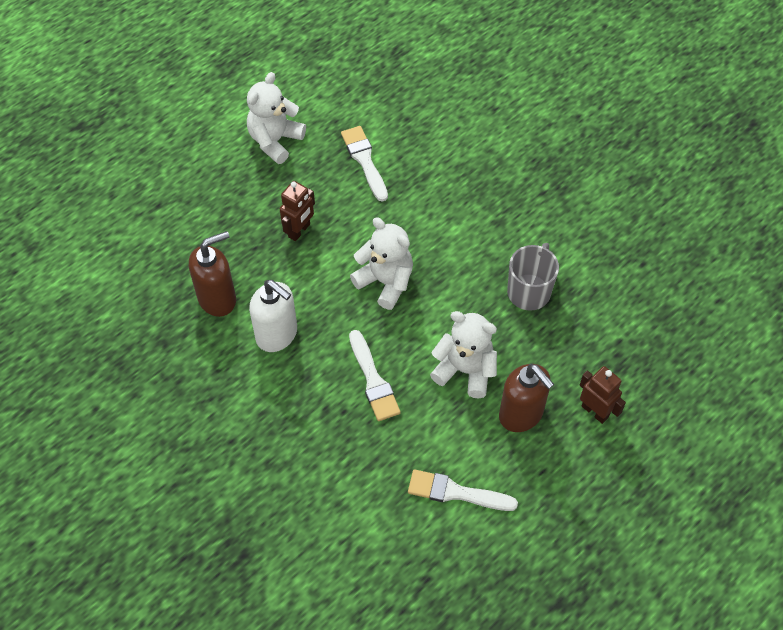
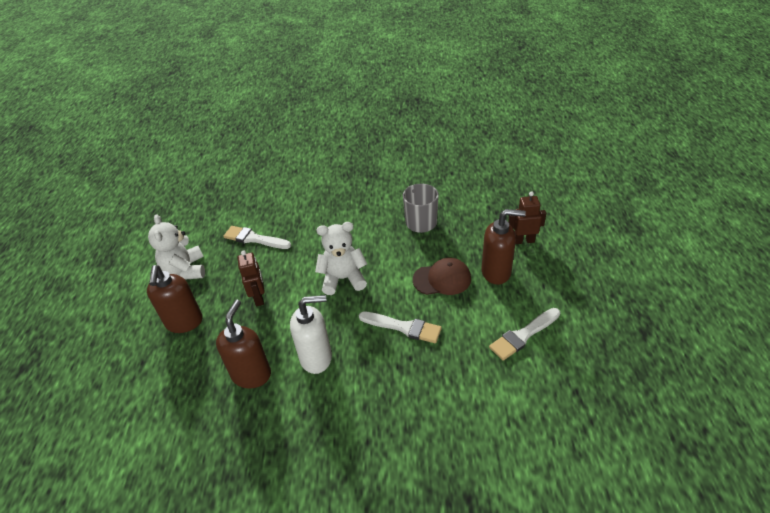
camera: 45 degrees left, 15 degrees down
white teddy bear [430,311,497,398] -> brown cap [413,258,471,295]
none -> brown soap dispenser [147,265,203,333]

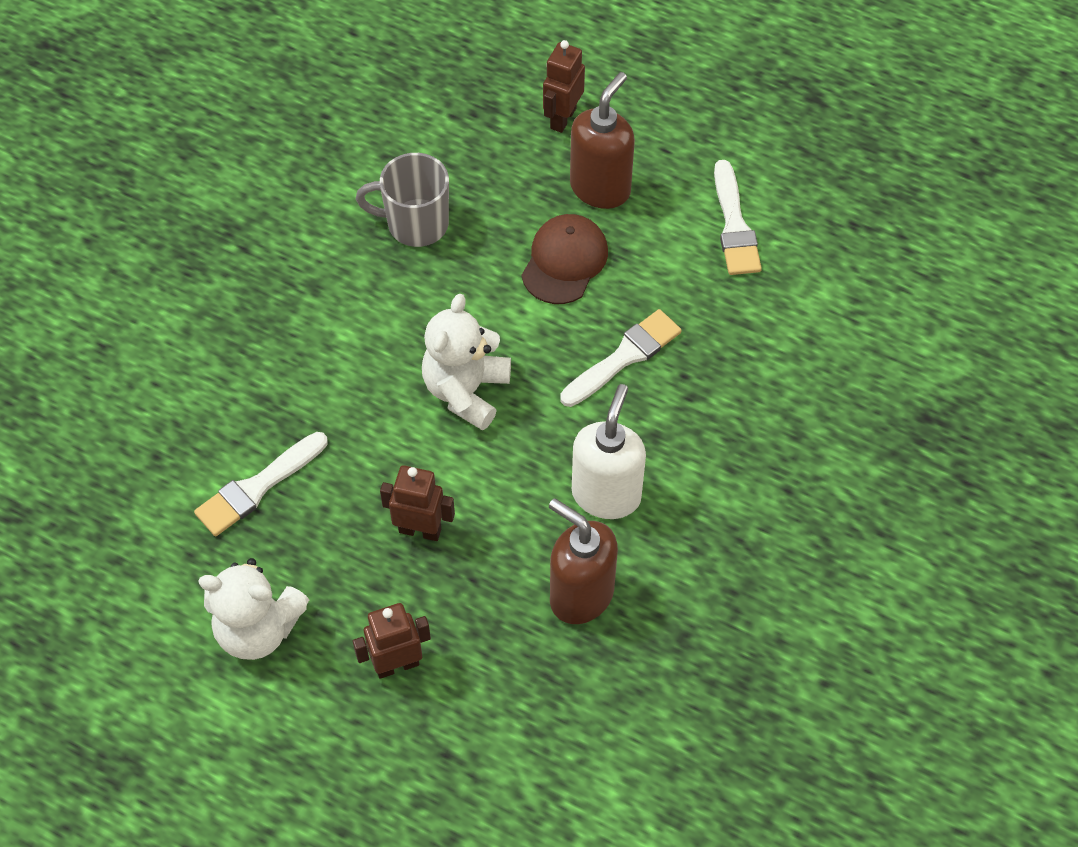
camera: 65 degrees left, 15 degrees up
brown soap dispenser [147,265,203,333] -> brown robot [353,603,431,679]

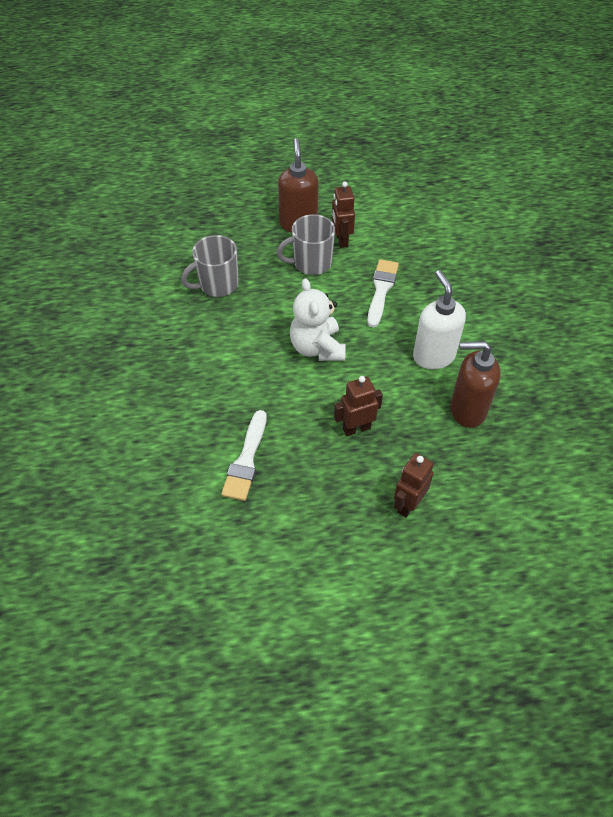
camera: 35 degrees left, 5 degrees down
white teddy bear [198,558,309,660] -> none
brown cap [522,214,608,304] -> grey mug [276,214,335,275]
brown robot [543,40,585,133] -> brown robot moved to [332,182,355,248]
white brush [714,160,762,275] -> none

